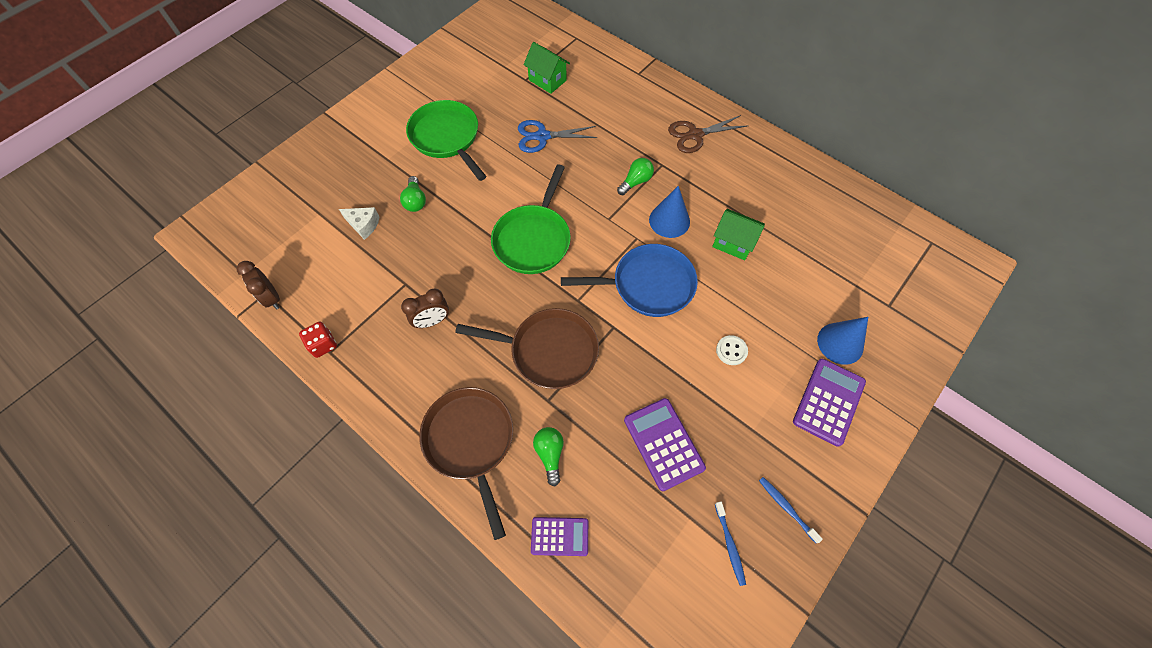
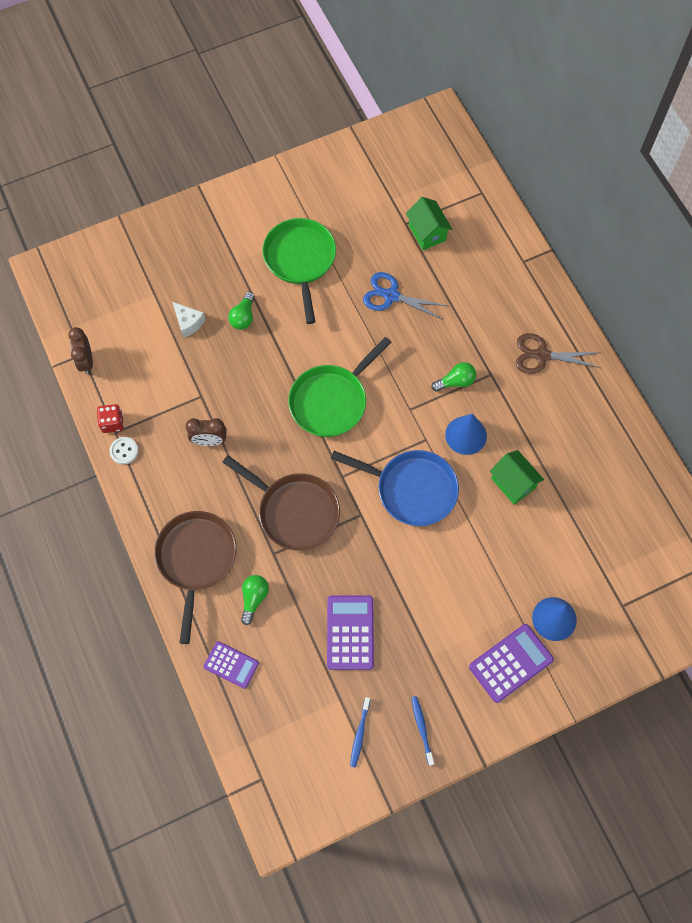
camera: 25 degrees right, 5 degrees up
white button [716,335,748,365] -> white button moved to [109,437,138,464]

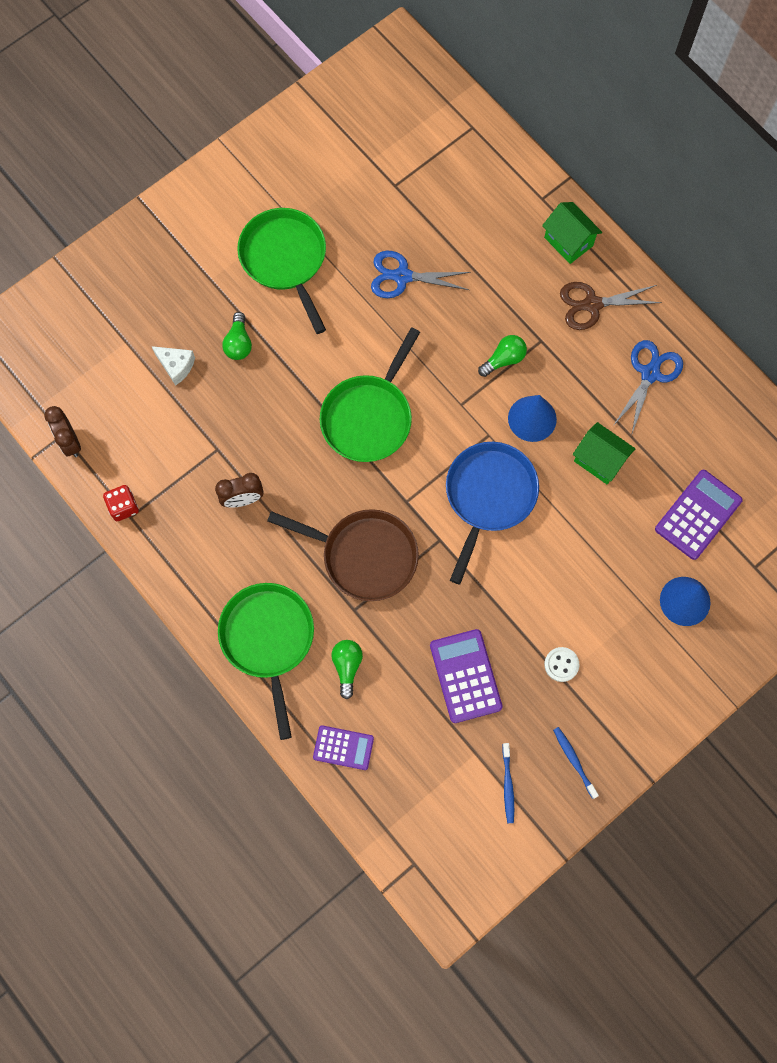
camera: 15 degrees left, 5 degrees up
white button [109,437,138,464] -> white button moved to [544,647,579,682]
brown pan [154,511,236,644] -> green pan [218,583,314,740]
blue pan [331,450,459,526] -> blue pan turned 75 degrees counterclockwise [446,442,539,584]
green house [406,197,452,250] -> green house moved to [542,202,602,264]
purple calculator [469,624,554,703] -> purple calculator moved to [655,470,743,560]
none -> blue scissors [613,340,683,436]

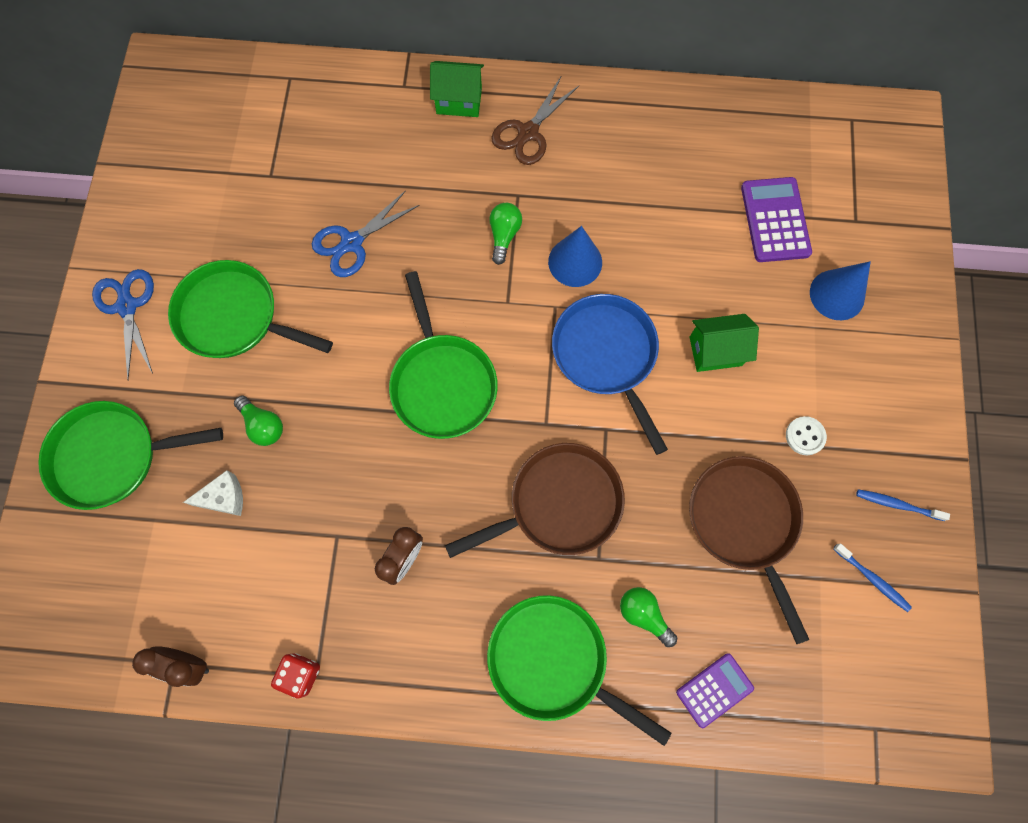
camera: 45 degrees left, 0 degrees up
purple calculator [430,629,503,723] -> brown pan [689,456,809,644]
green house [573,422,635,484] -> green house moved to [689,314,759,372]
blue scissors [613,340,683,436] -> blue scissors moved to [92,269,154,380]
none -> green pan [38,401,223,510]

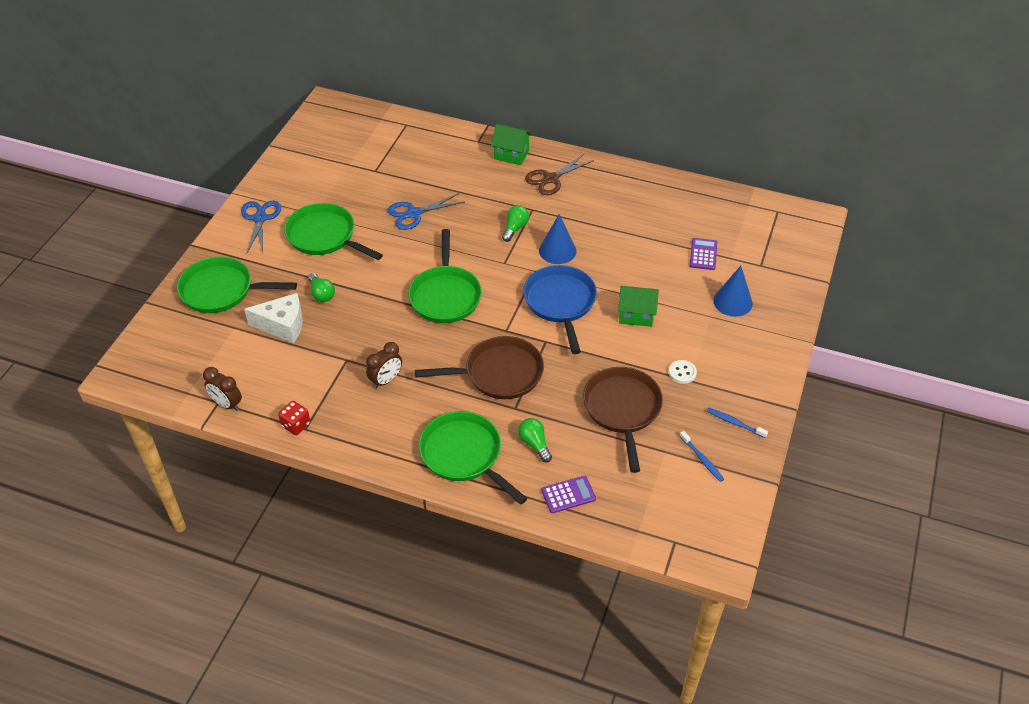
camera: 15 degrees right, 25 degrees down
white cheese [183,470,243,516] -> white cheese [244,293,303,343], size x1.59
purple calculator [741,177,812,262] -> purple calculator [690,238,717,270], size x0.65

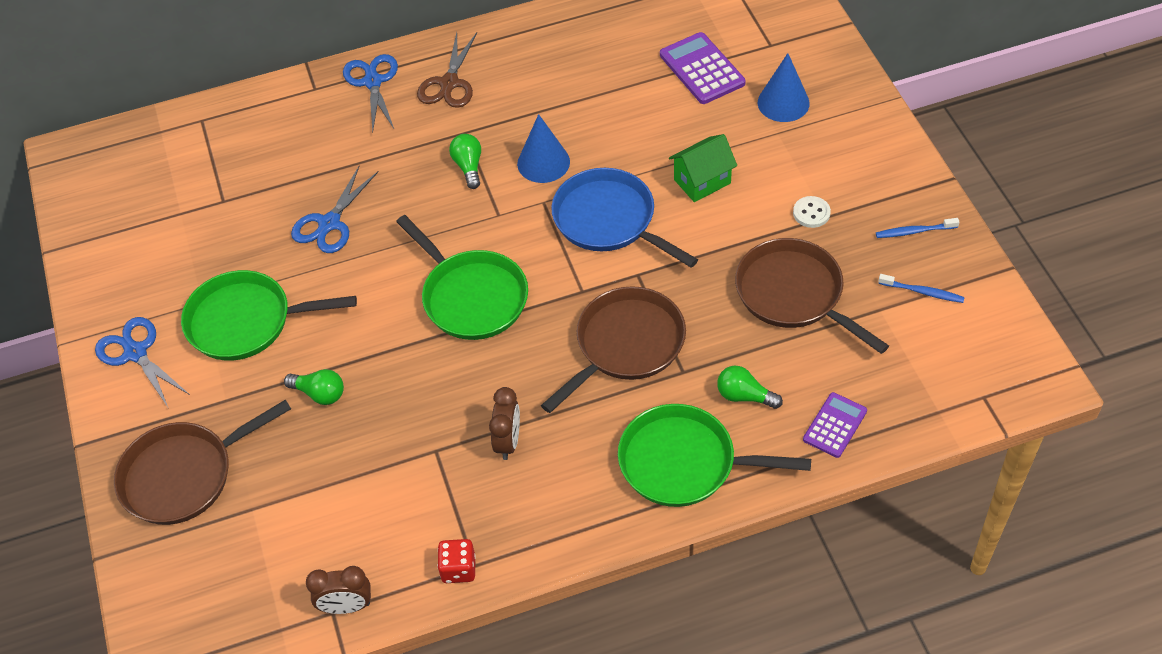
camera: 35 degrees left, 5 degrees up
green pan [177,257,297,313] -> brown pan [114,400,291,525]
white cheese [244,293,303,343] -> none
green house [491,124,532,165] -> blue scissors [343,54,398,133]
purple calculator [690,238,717,270] -> purple calculator [660,32,746,104], size x1.54

